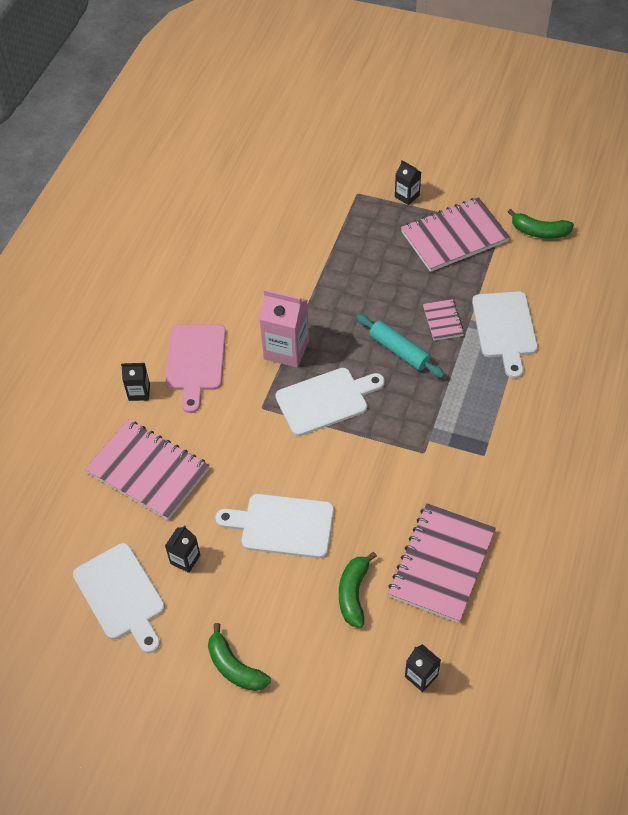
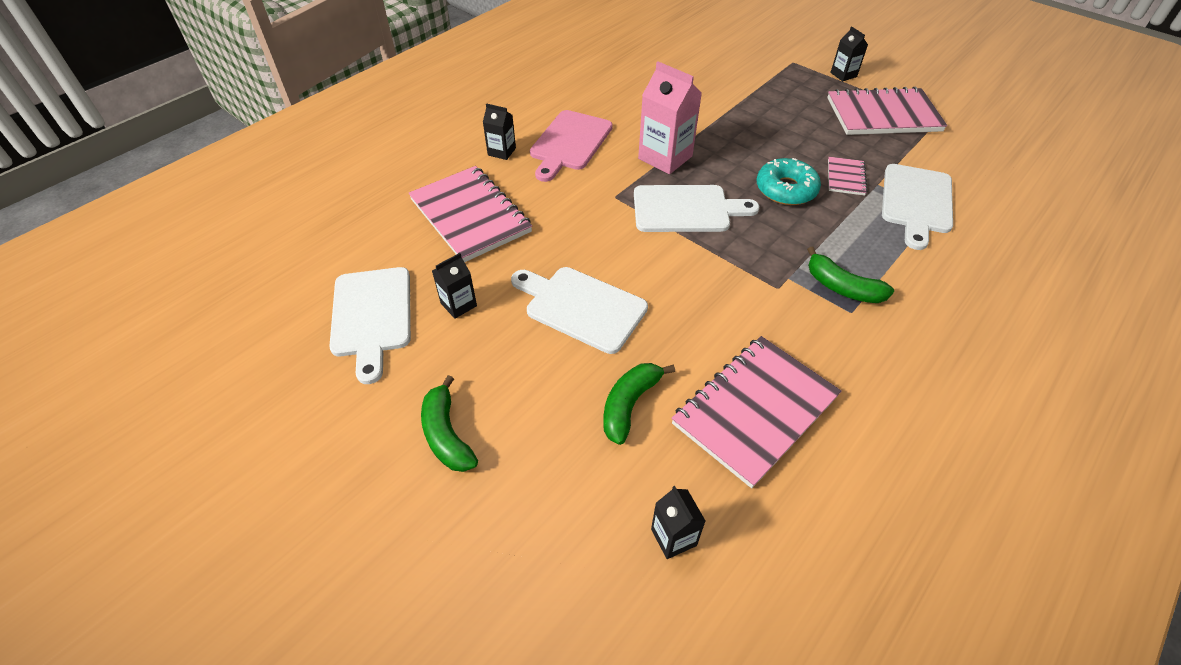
camera: 20 degrees right, 5 degrees down
turquoise rolling pin [356,314,445,378] -> turquoise donut [757,158,821,205]
green banana [508,209,574,239] -> green banana moved to [807,247,894,303]

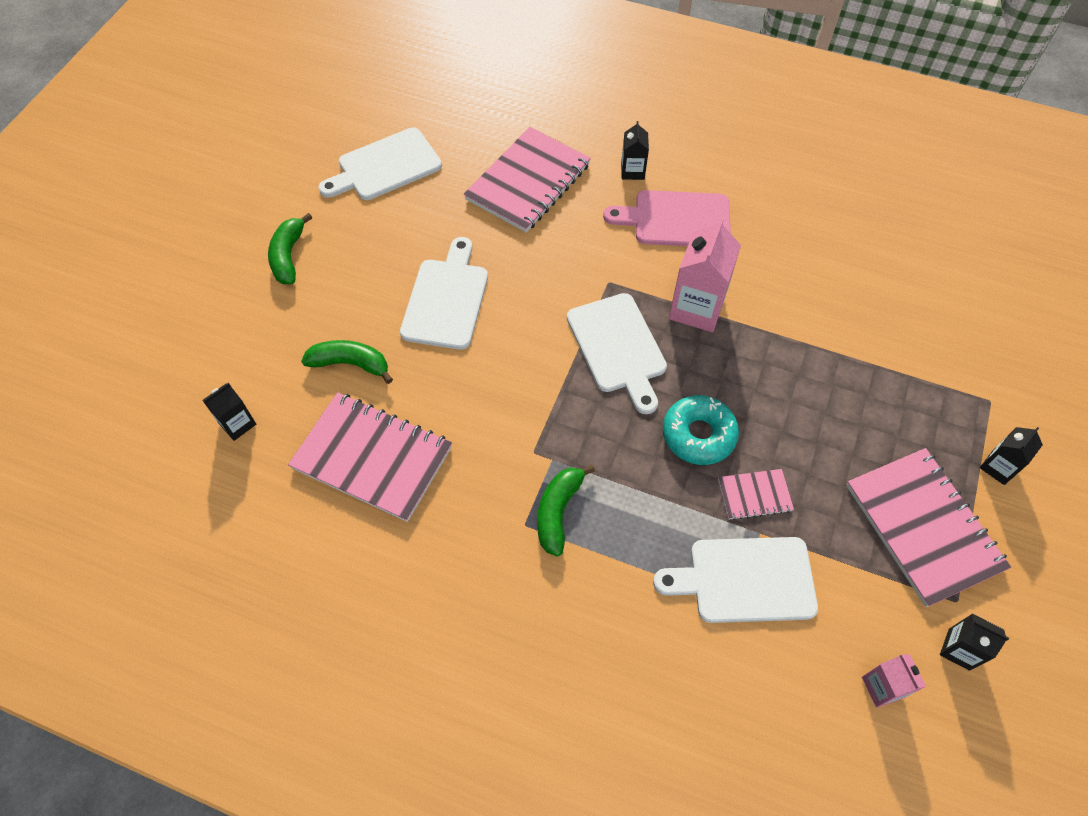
camera: 70 degrees right, 10 degrees up
green banana [421,375,478,472] -> green banana turned 45 degrees counterclockwise [268,213,312,284]
black carton [432,253,477,319] -> black carton moved to [940,614,1009,671]
none -> pink carton [862,654,926,708]

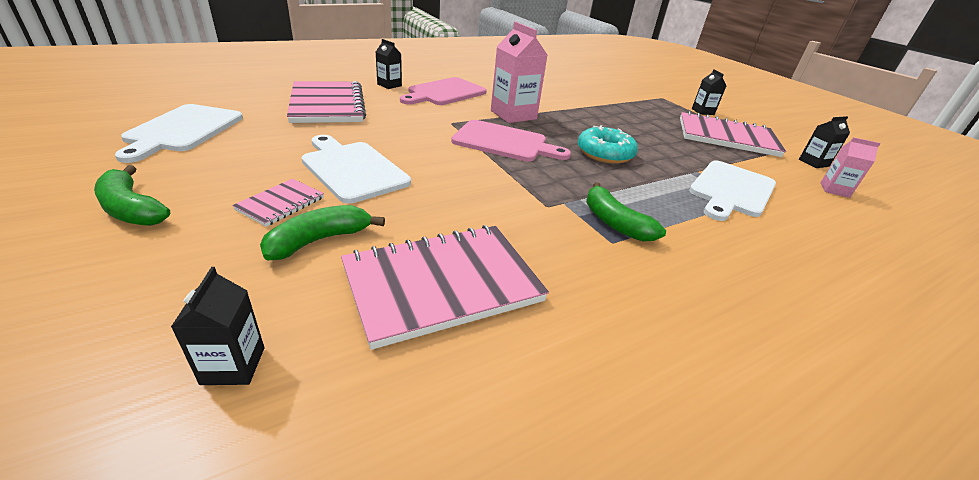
camera: 55 degrees left, 25 degrees down
white cutting board [567,293,667,414] -> pink cutting board [451,120,571,162]
pink notebook [718,469,794,520] -> pink notebook moved to [232,179,324,227]

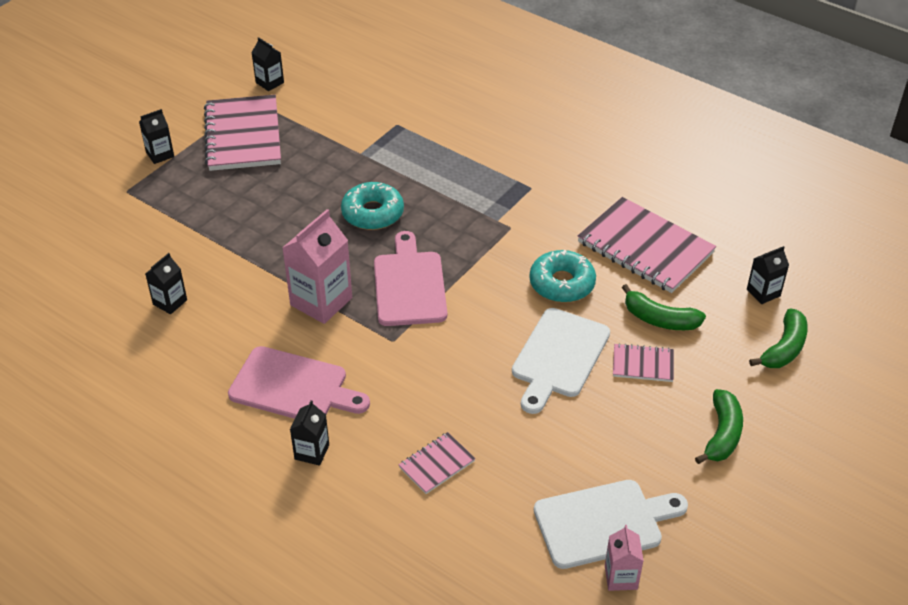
camera: 110 degrees left, 10 degrees up
pink notebook [287,81,366,123] -> pink notebook [399,432,475,494], size x0.48
green banana [586,182,666,242] -> green banana moved to [749,308,808,368]
white cutting board [689,160,776,221] -> none
pink carton [821,137,881,198] -> pink carton moved to [605,525,644,591]
none -> black carton [145,253,187,314]
none -> turquoise donut [529,250,596,303]

